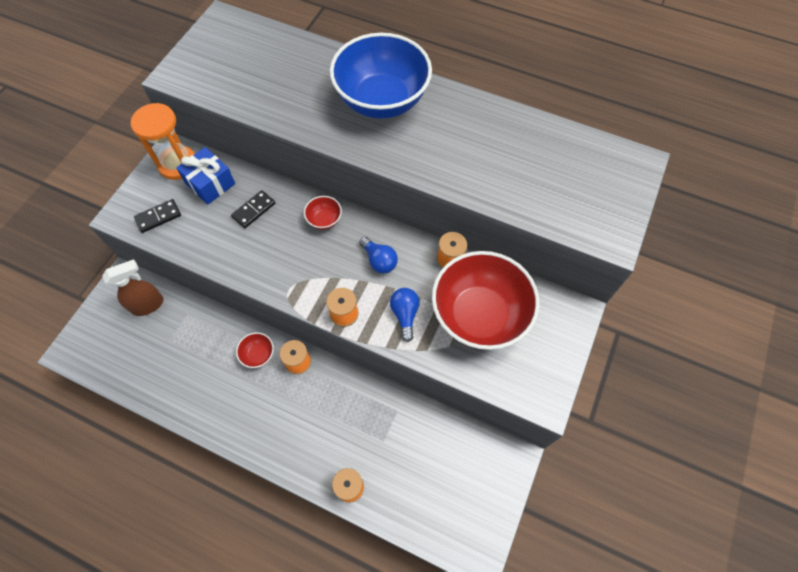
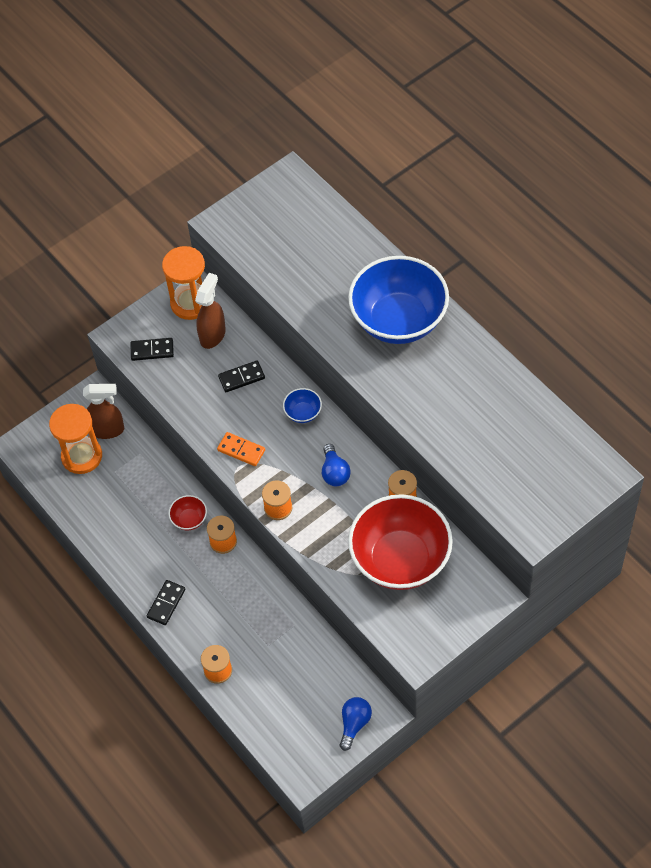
camera: 30 degrees right, 5 degrees down
blue gift [176,147,235,205] -> brown spray bottle [195,273,226,349]
red bowl [304,196,342,230] -> blue bowl [283,388,322,423]
blue light bulb [390,288,420,342] -> blue light bulb moved to [340,697,372,751]
none -> orange hourglass [49,404,102,474]
none -> black domino [147,580,185,625]
none -> orange domino [217,432,265,466]

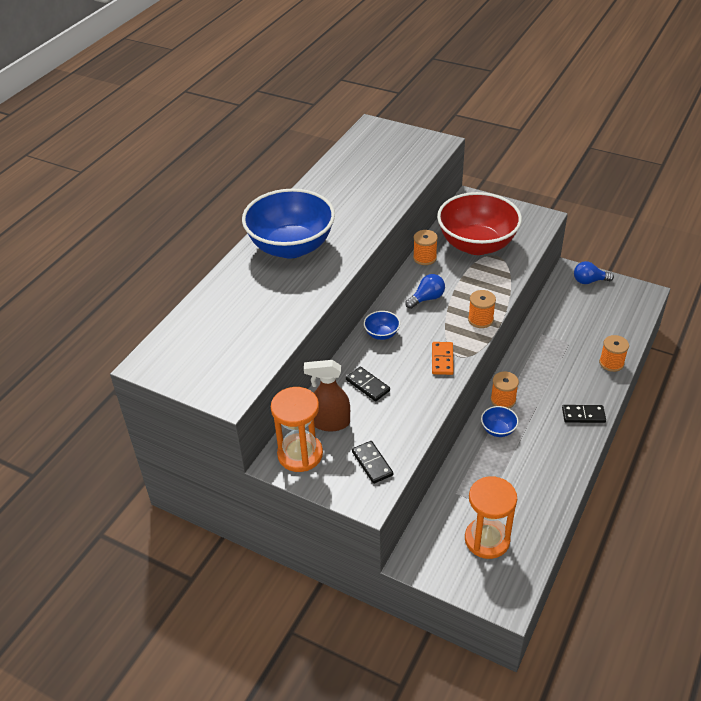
camera: 115 degrees left, 15 degrees down
brown spray bottle [83,384,124,439] -> none
red bowl [169,495,207,530] -> blue bowl [481,406,518,437]

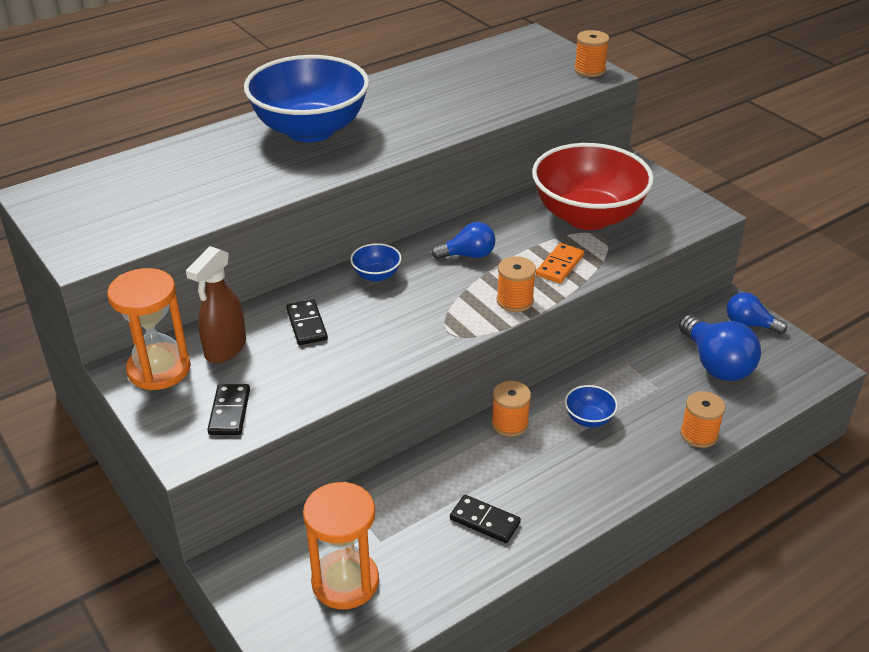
camera: 25 degrees right, 5 degrees down
brown spray bottle [304,360,350,431] -> brown spray bottle turned 90 degrees counterclockwise [186,246,246,363]
orange spool [413,230,438,265] -> orange spool moved to [574,30,609,77]
orange domino [432,342,454,375] -> orange domino moved to [536,243,584,283]
blue bowl [481,406,518,437] -> blue bowl moved to [565,385,618,427]
black domino [562,405,606,423] -> black domino moved to [450,495,521,543]
none -> blue light bulb [679,314,761,381]

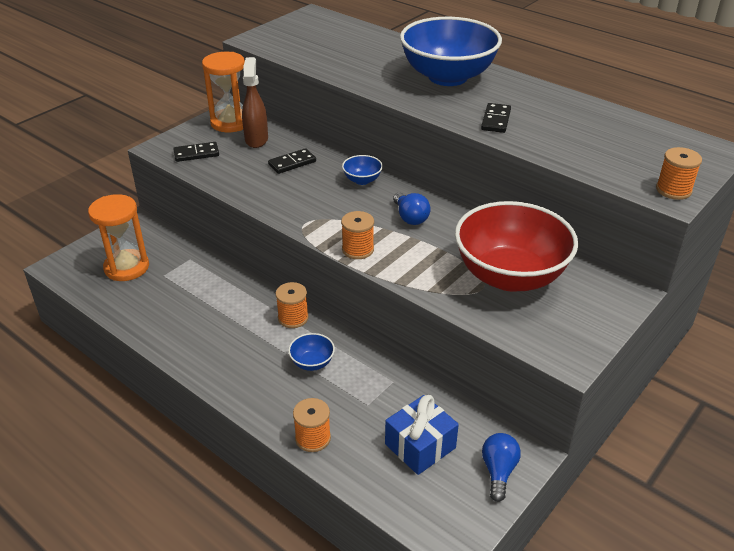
camera: 75 degrees right, 0 degrees up
brown spray bottle [186,246,246,363] -> brown spray bottle turned 75 degrees clockwise [242,57,268,148]
black domino [450,495,521,543] -> black domino moved to [481,103,511,133]
orange domino [536,243,584,283] -> none
blue light bulb [679,314,761,381] -> blue gift [385,395,459,475]

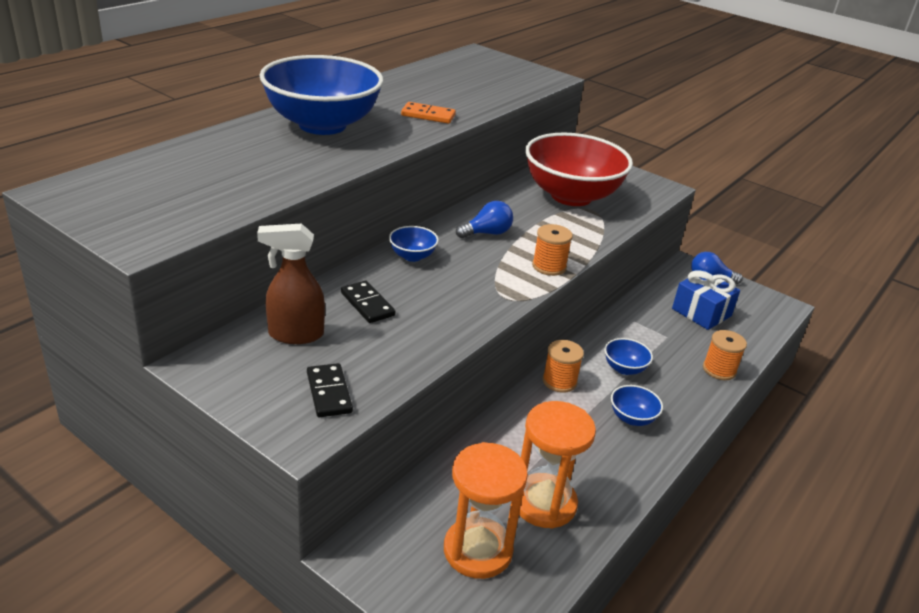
camera: 95 degrees left, 5 degrees down
orange hourglass [202,52,245,132] -> orange hourglass moved to [519,401,596,529]
black domino [481,103,511,133] -> orange domino [401,102,456,124]
orange spool [656,147,702,200] -> none
none -> blue bowl [611,385,663,426]

